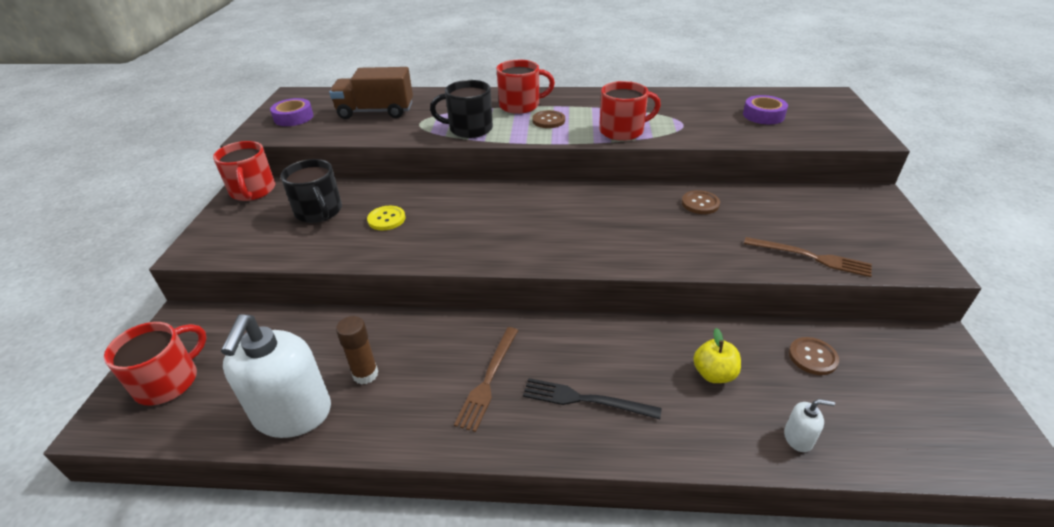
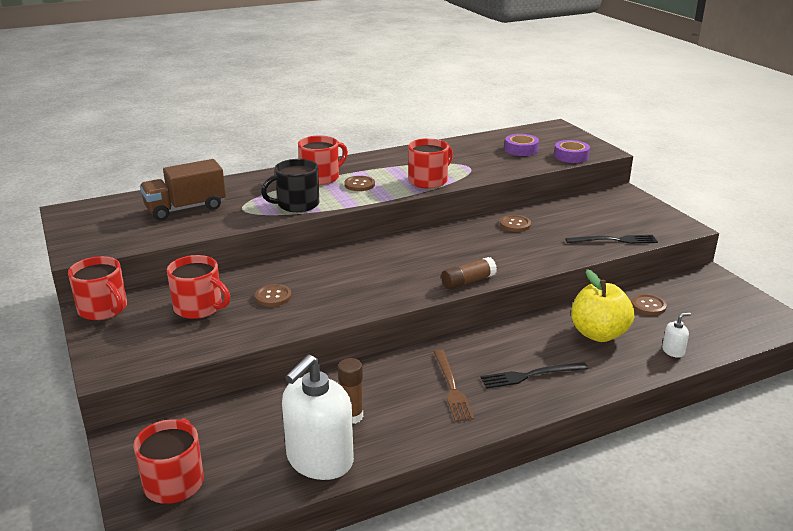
camera: 30 degrees left, 10 degrees down
white soap dispenser [221,314,331,438] -> white soap dispenser turned 60 degrees clockwise [282,355,354,480]
purple tape [270,98,313,126] -> purple tape moved to [554,140,590,163]
black mug [280,159,342,223] -> red mug [167,255,230,319]
yellow button [367,206,405,230] -> brown button [255,284,292,307]
yellow apple [693,328,741,383] -> yellow apple [571,269,634,342], size x1.75
brown fork [744,237,872,277] -> black fork [565,235,658,244]
none -> brown glue stick [441,257,497,289]

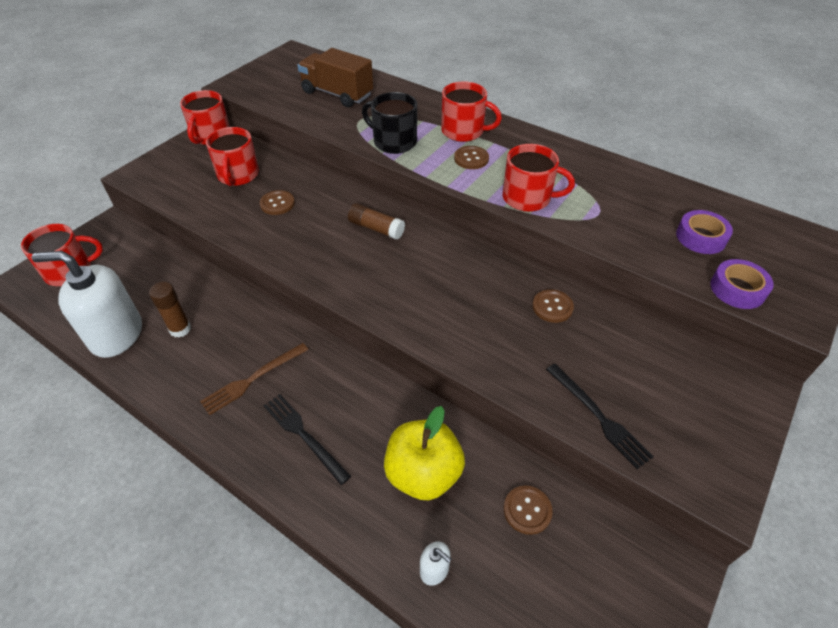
camera: 60 degrees right, 20 degrees up
brown glue stick [441,257,497,289] -> brown glue stick moved to [348,203,405,240]

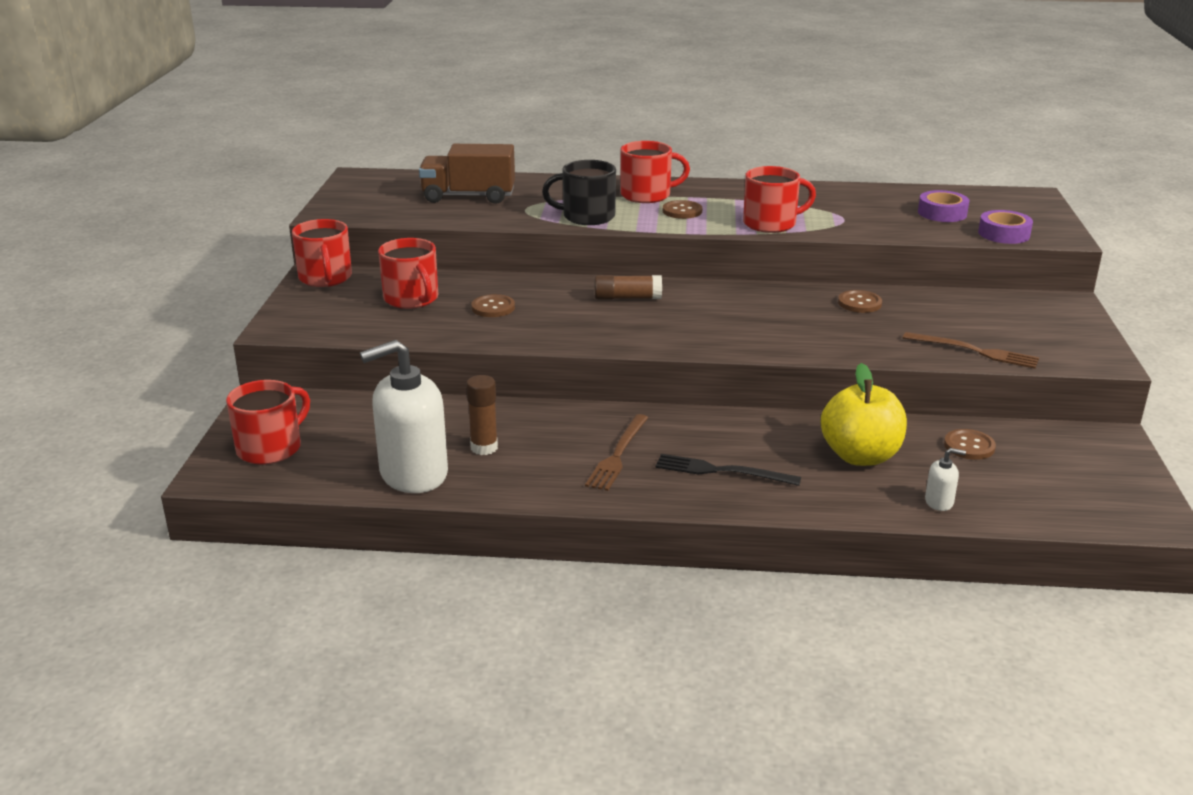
camera: 30 degrees left, 20 degrees down
black fork [546,364,654,469] -> brown fork [903,332,1039,369]

